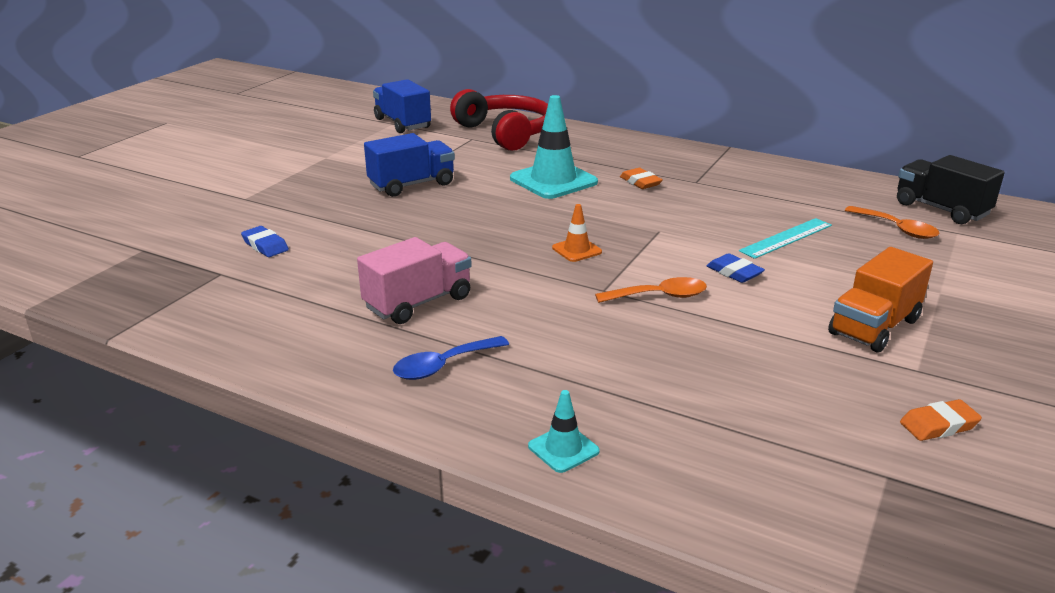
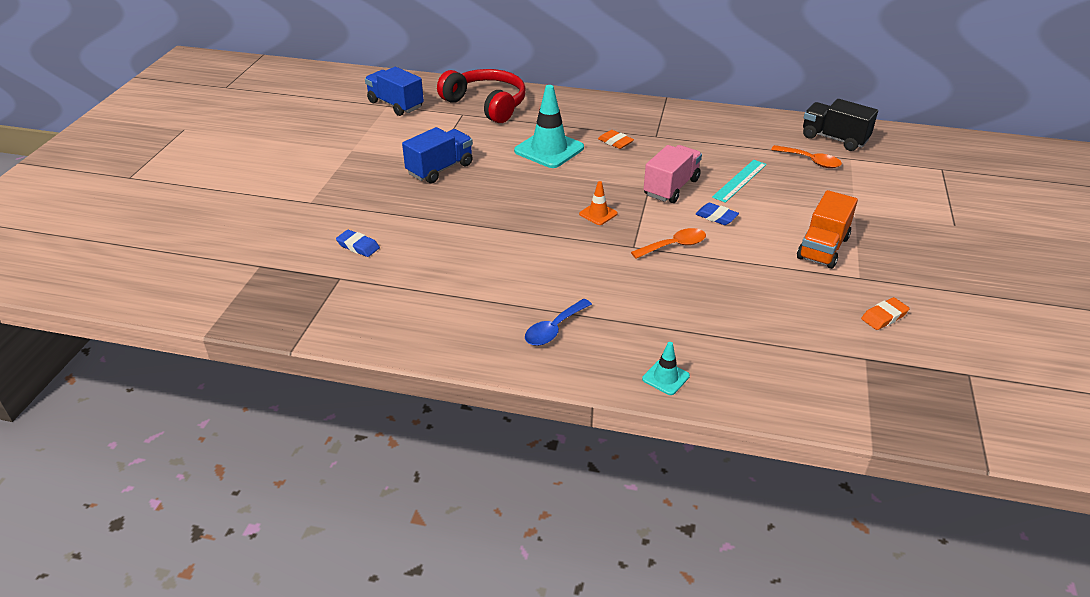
camera: 15 degrees left, 10 degrees up
pink truck [357,237,472,324] -> pink truck moved to [644,145,702,203]

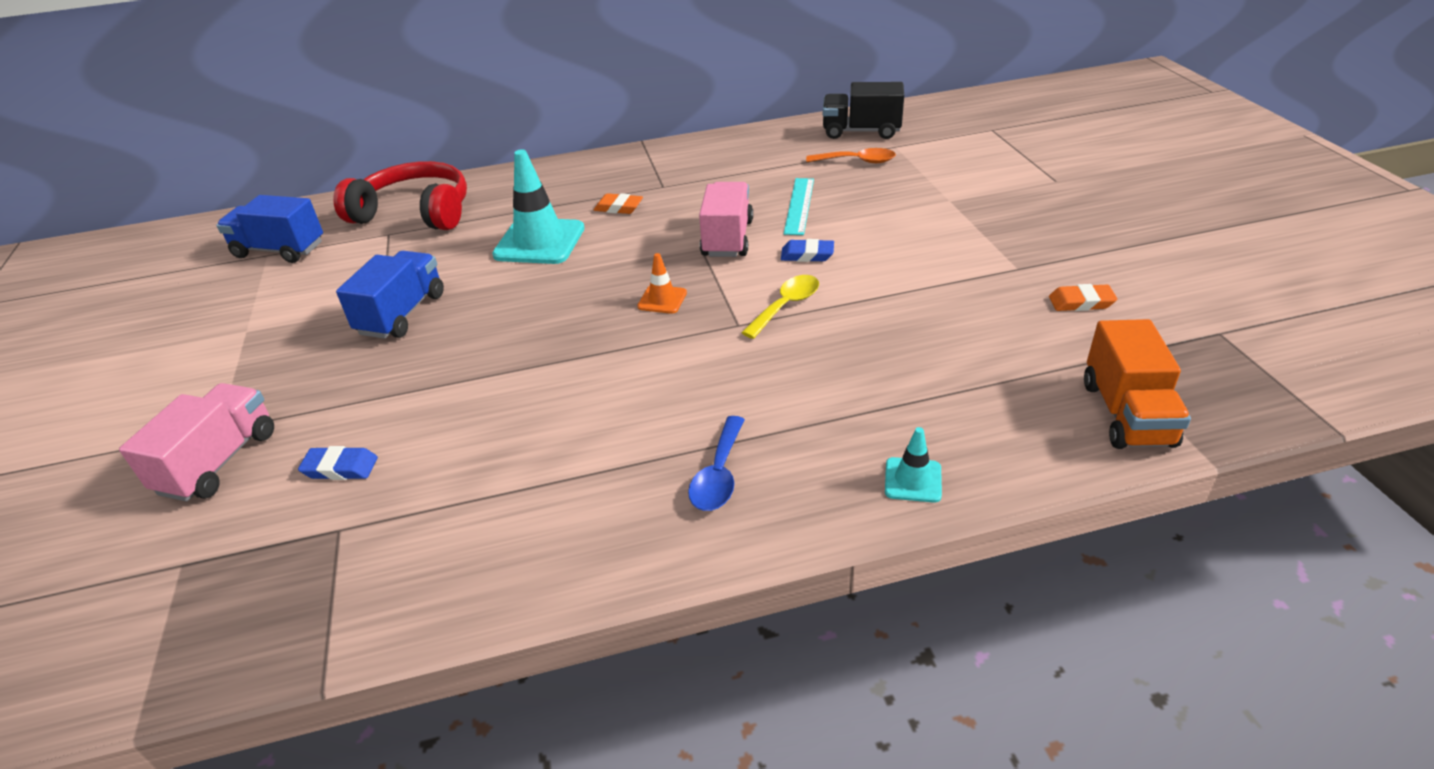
camera: 25 degrees left, 0 degrees up
orange spoon [631,228,706,259] -> yellow spoon [741,275,819,339]
orange truck [797,190,858,269] -> orange truck moved to [1084,319,1191,449]
orange eraser [861,297,910,330] -> orange eraser turned 60 degrees clockwise [1049,284,1117,311]
none -> pink truck [119,383,274,501]

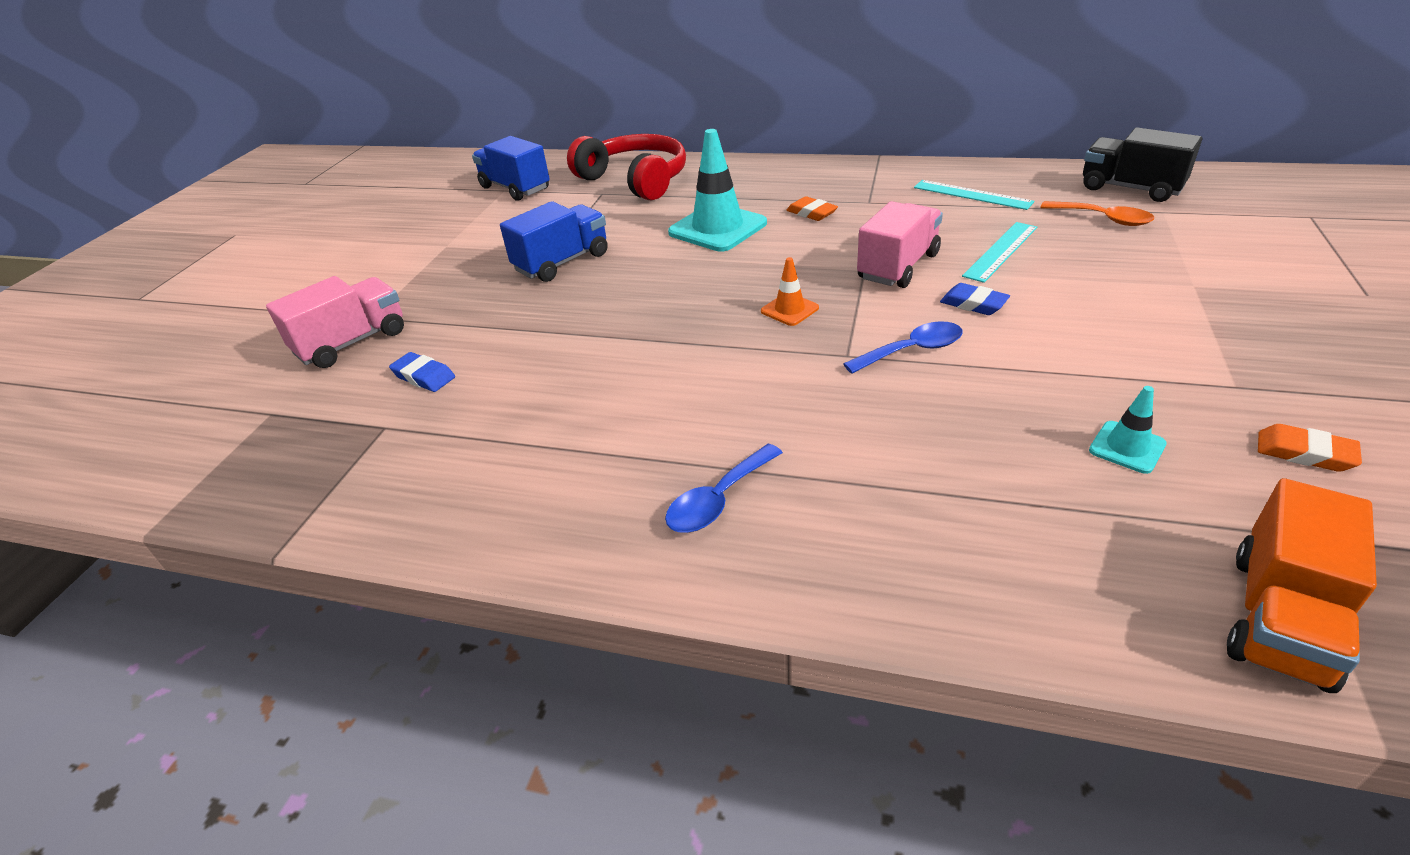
camera: 30 degrees right, 0 degrees up
yellow spoon [741,275,819,339] -> blue spoon [843,321,963,374]
turquoise traffic cone [885,427,942,503] -> turquoise traffic cone moved to [1089,386,1167,474]
none -> turquoise ruler [914,180,1034,210]

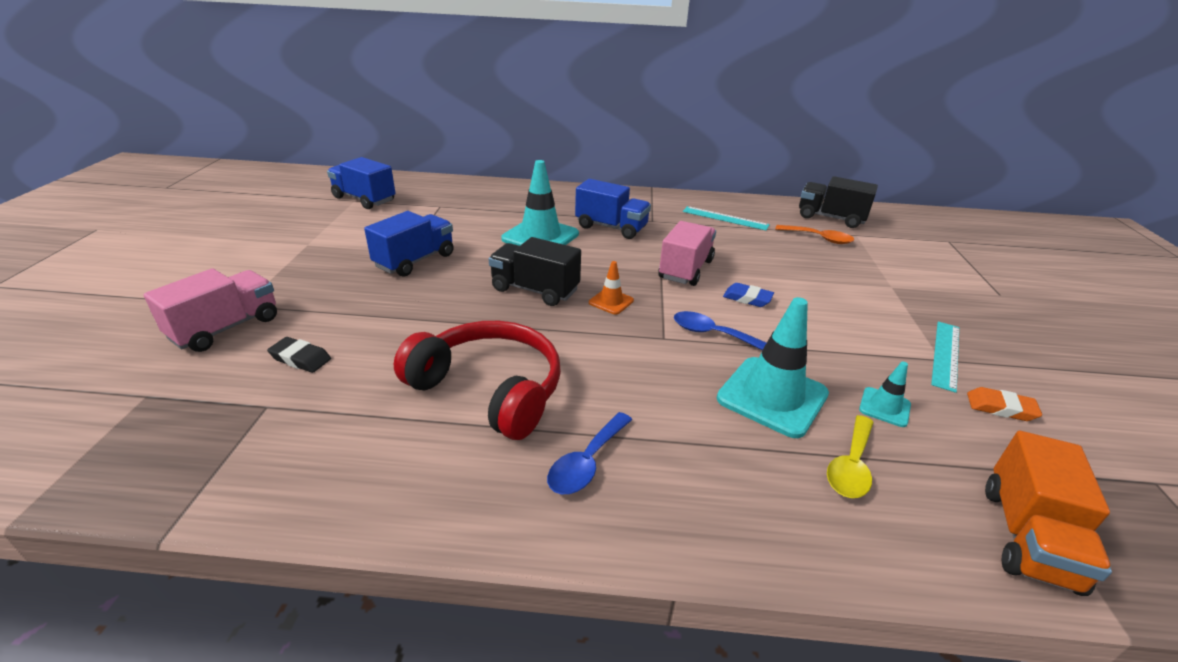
camera: 15 degrees left, 5 degrees down
blue eraser [389,352,455,392] -> black eraser [267,337,331,373]
red headphones [567,134,686,200] -> red headphones moved to [394,321,561,440]
orange eraser [787,196,838,221] -> blue truck [575,179,651,239]
blue spoon [843,321,963,374] -> blue spoon turned 120 degrees counterclockwise [674,311,766,350]
turquoise ruler [962,222,1037,283] -> turquoise ruler moved to [931,321,959,393]
none -> black truck [489,237,581,306]
none -> turquoise traffic cone [717,297,829,438]
none -> yellow spoon [827,415,874,498]

